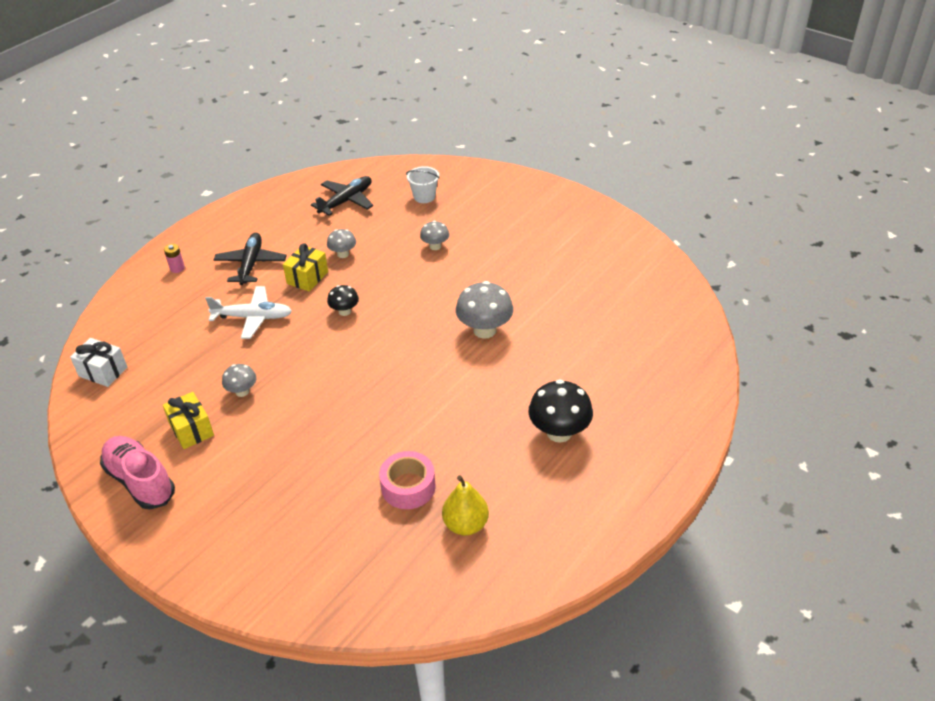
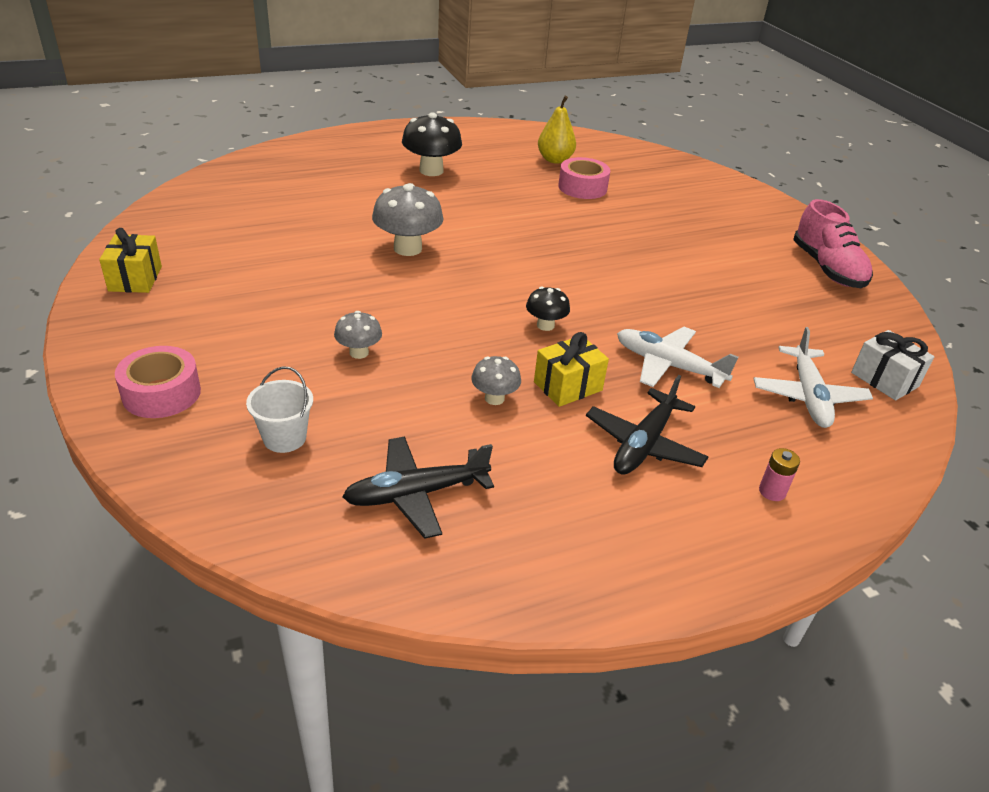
camera: 155 degrees left, 5 degrees down
yellow gift [163,392,214,449] -> yellow gift moved to [99,228,162,293]
grey mushroom [222,364,256,397] -> none
none -> pink tape [115,346,201,418]
none -> white plane [753,327,873,428]

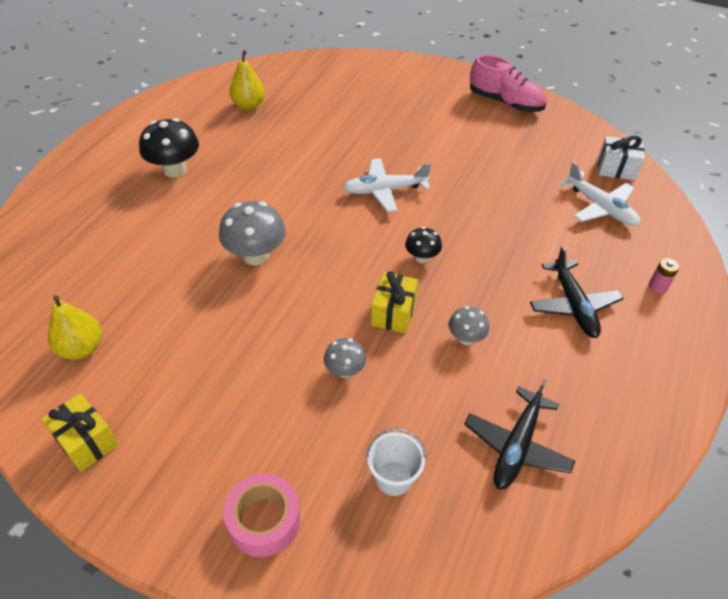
camera: 40 degrees left, 10 degrees up
yellow gift [534,332,609,407] -> yellow gift moved to [371,271,418,333]
pink tape [558,157,610,199] -> none
white plane [617,327,739,388] -> white plane moved to [343,158,431,212]
none -> yellow pear [48,295,102,360]

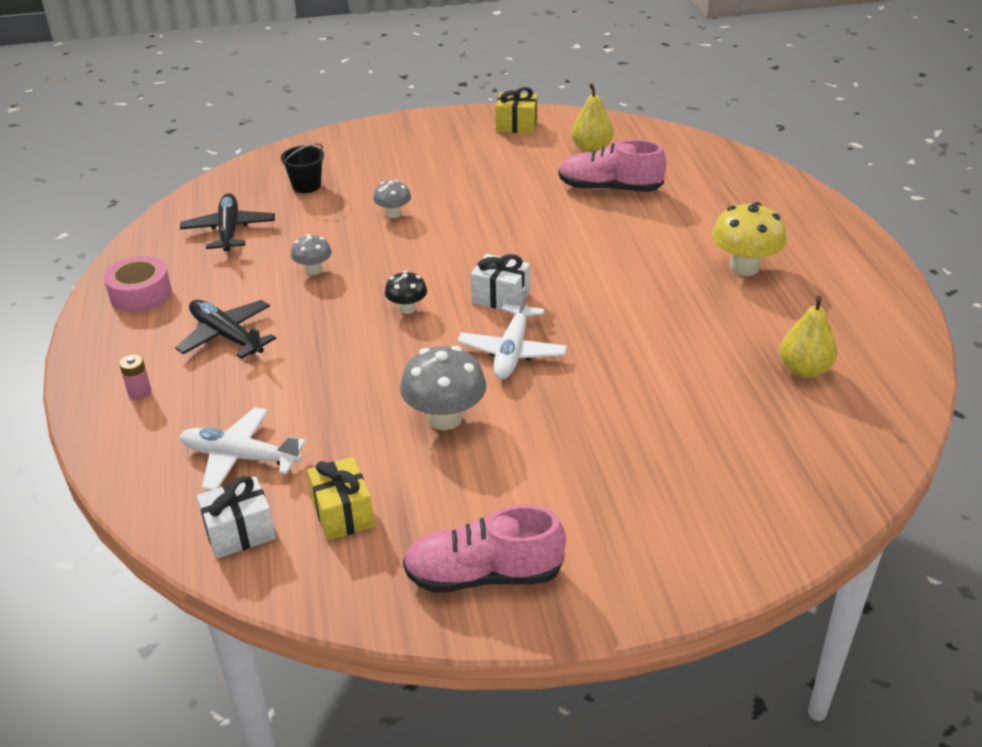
camera: 145 degrees right, 10 degrees down
black mushroom [139,118,199,178] -> yellow mushroom [712,202,787,276]
grey mushroom [219,201,286,266] -> grey mushroom moved to [400,346,486,430]
pink tape [224,474,300,557] -> pink tape moved to [104,256,172,312]
white plane [343,158,431,212] -> white plane turned 150 degrees clockwise [458,286,567,379]
white bucket [366,428,426,496] -> black bucket [281,143,324,193]
yellow gift [371,271,418,333] -> yellow gift moved to [307,457,374,540]
none -> white gift [471,254,530,310]
none -> pink shoe [559,139,666,192]

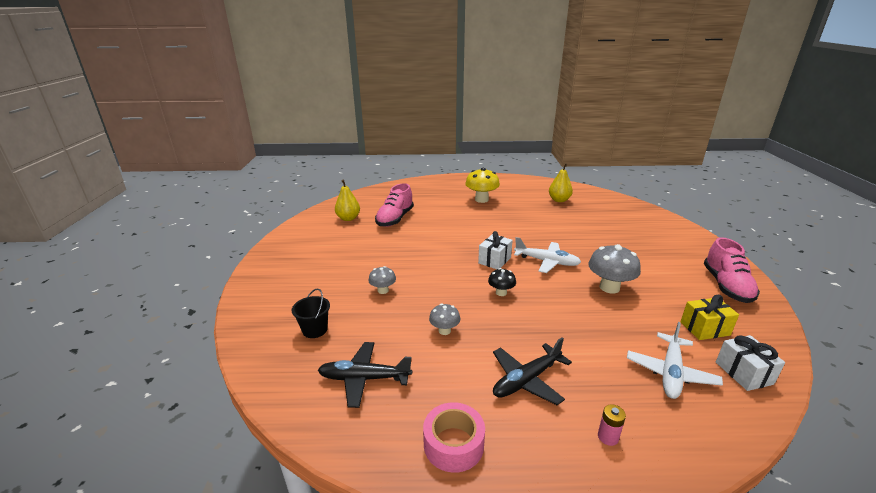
camera: 80 degrees left, 10 degrees down
yellow gift [496,87,538,134] -> none

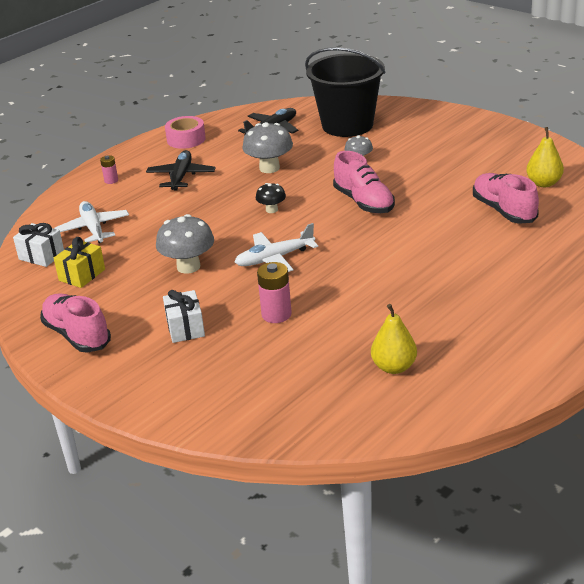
camera: 135 degrees right, 5 degrees up
black bucket [292,288,330,338] -> black bucket [305,47,385,137], size x2.44
grey mushroom [429,304,461,335] -> grey mushroom [242,122,293,173], size x1.77
yellow mushroom [465,168,500,203] -> none
white gift [478,231,513,269] -> white gift moved to [163,290,205,343]
none -> pink battery [257,262,292,323]
none -> pink shoe [333,151,395,213]

